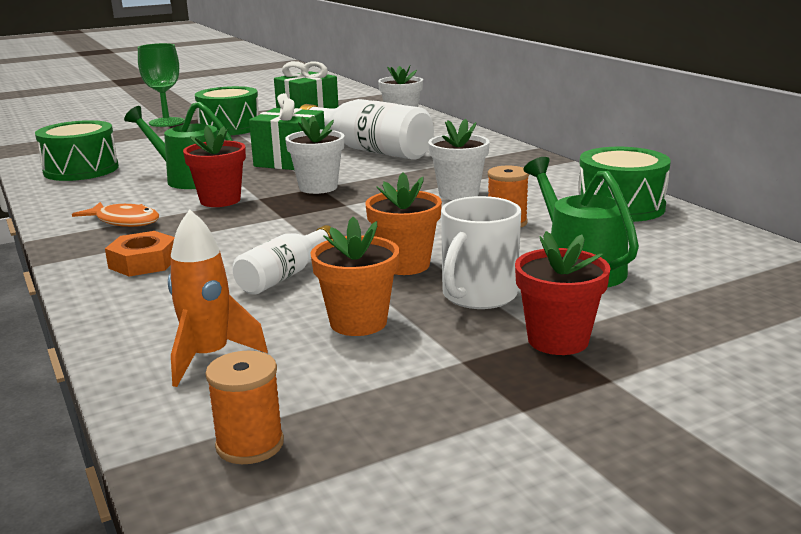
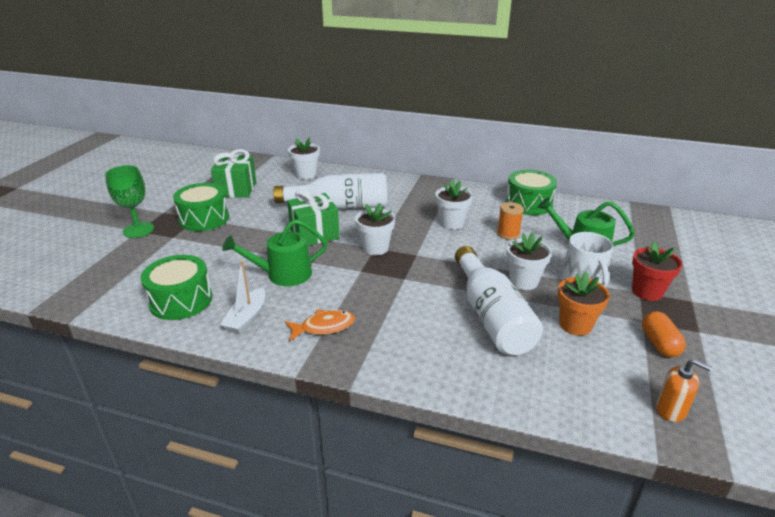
camera: 45 degrees left, 10 degrees up
orange nut [105,231,175,276] -> none
orange rocket [168,209,268,387] -> none
red flower pot [183,125,246,207] -> none
orange spool [205,351,284,464] -> orange soap dispenser [656,359,712,422]
white bottle [232,225,332,295] -> white bottle [455,246,543,355], size x1.83
orange flower pot [365,172,442,275] -> white flower pot [506,232,552,290]
none -> white boat [221,261,265,334]
none -> orange capsule [642,311,686,357]

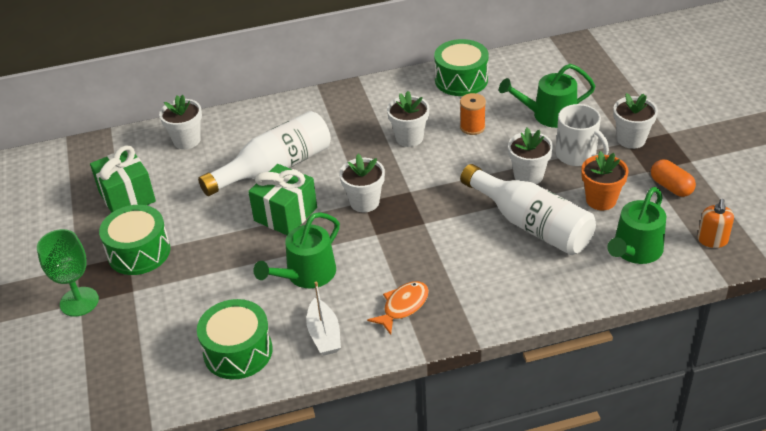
camera: 30 degrees left, 10 degrees up
red flower pot [632,241,682,301] -> white flower pot [613,93,658,149]
orange soap dispenser [656,359,712,422] -> orange soap dispenser turned 105 degrees clockwise [697,199,734,248]
none -> green watering can [607,187,666,264]

